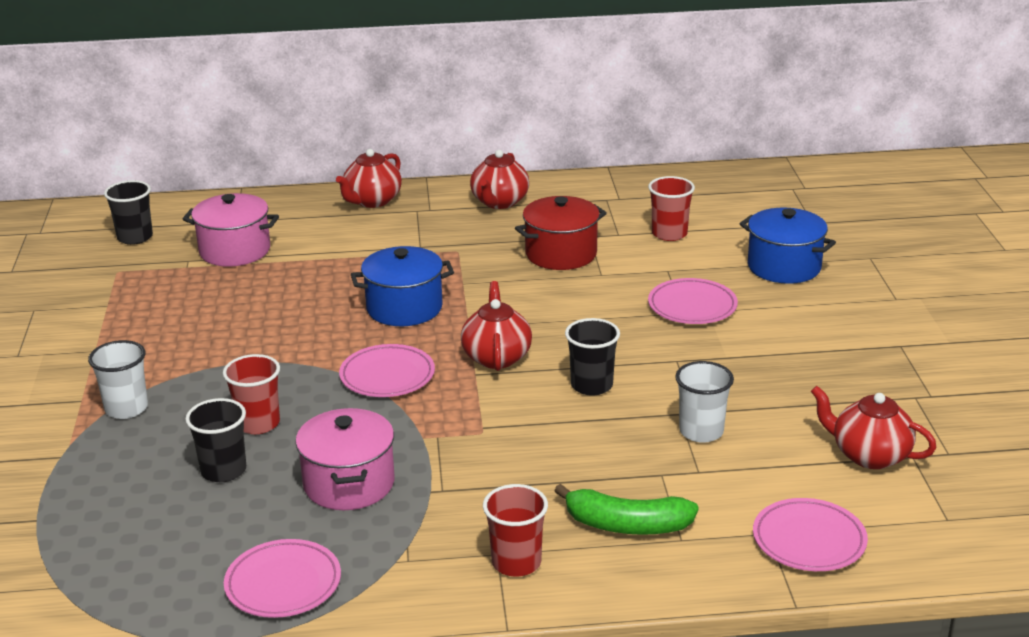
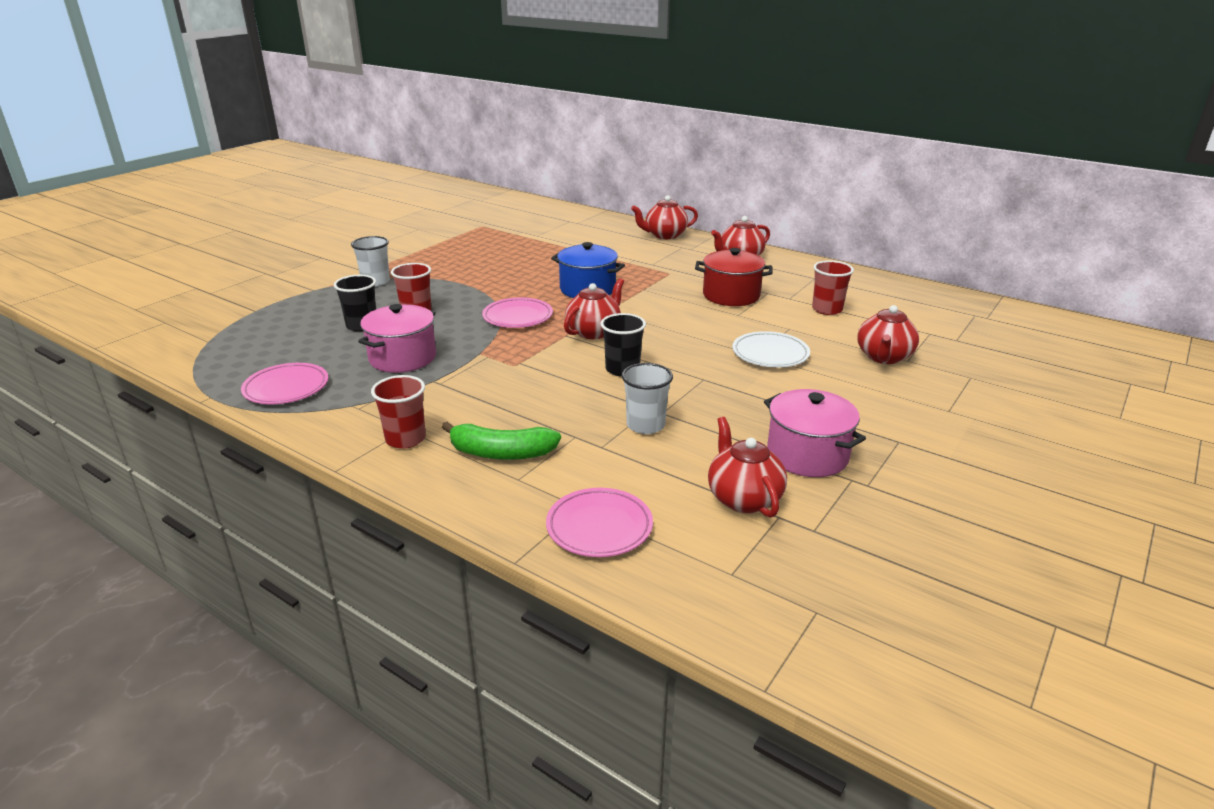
camera: 40 degrees right, 0 degrees up
black cup [104,180,153,245] -> none
pink pot [183,193,279,267] -> pink pot moved to [764,389,866,477]
green banana [554,484,698,535] -> green banana turned 45 degrees counterclockwise [442,422,561,460]
pink plate [648,278,738,324] -> white plate [732,331,810,368]
blue pot [740,208,836,284] -> red teapot [857,305,919,364]

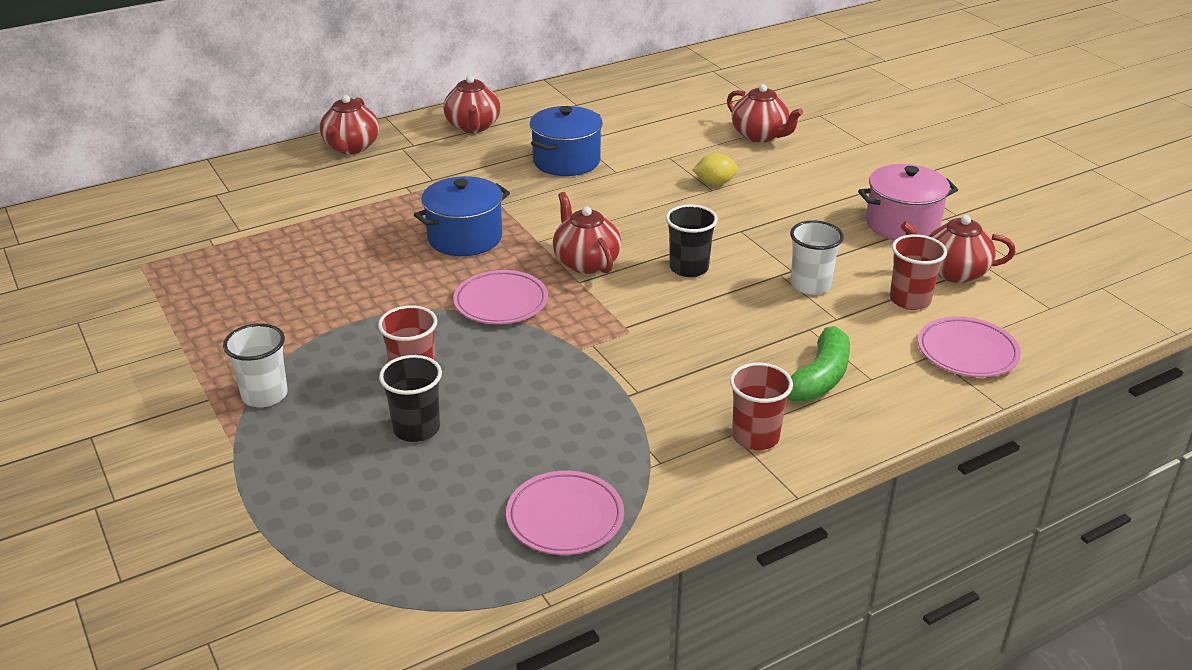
camera: 65 degrees left, 5 degrees up
pink pot [358,304,436,373] -> none
red pot [695,248,772,306] -> blue pot [530,106,603,176]
white plate [732,331,810,368] -> yellow lemon [693,153,738,185]
red cup [812,260,854,315] -> red cup moved to [890,234,947,310]

